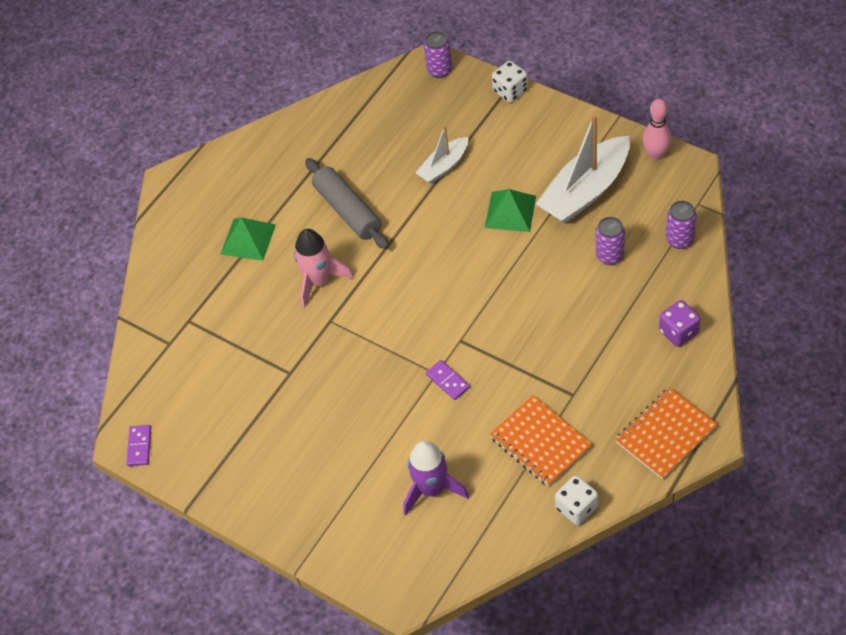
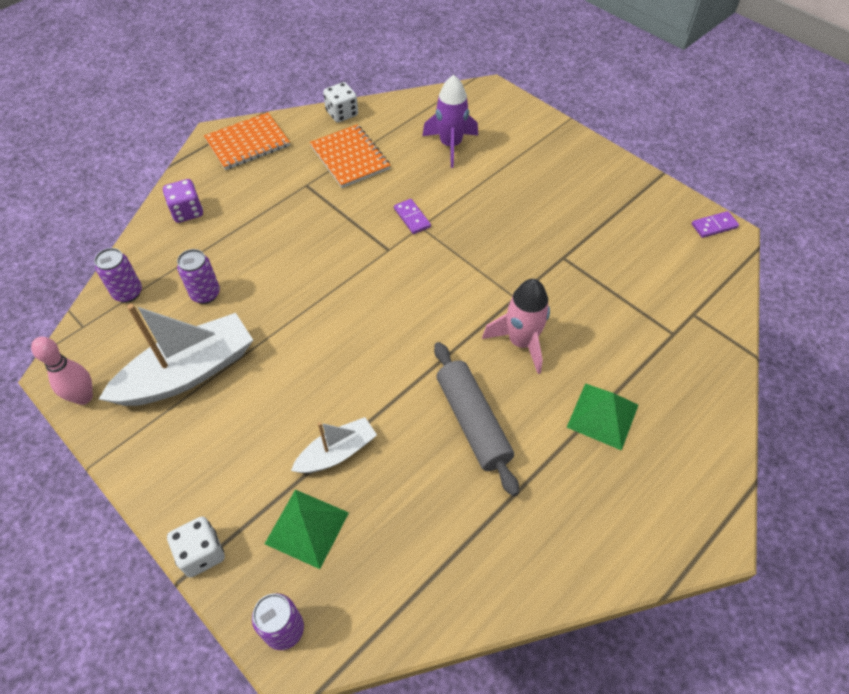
camera: 175 degrees left, 0 degrees up
purple domino [126,425,151,466] -> purple domino turned 60 degrees clockwise [692,211,739,238]
green pyramid [485,189,536,232] -> green pyramid moved to [265,490,349,569]

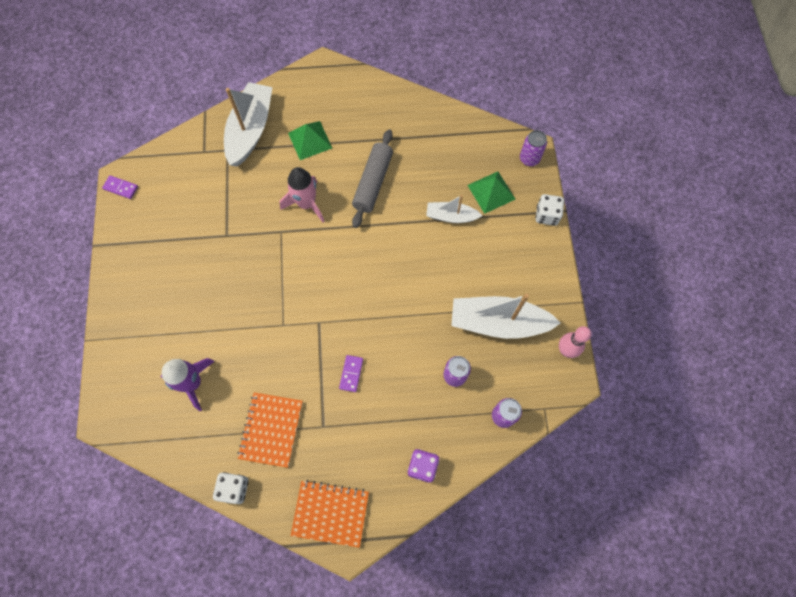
camera: 140 degrees left, 15 degrees up
purple domino [394,199,431,234] -> purple domino moved to [339,355,363,392]
none -> white boat [224,82,273,167]

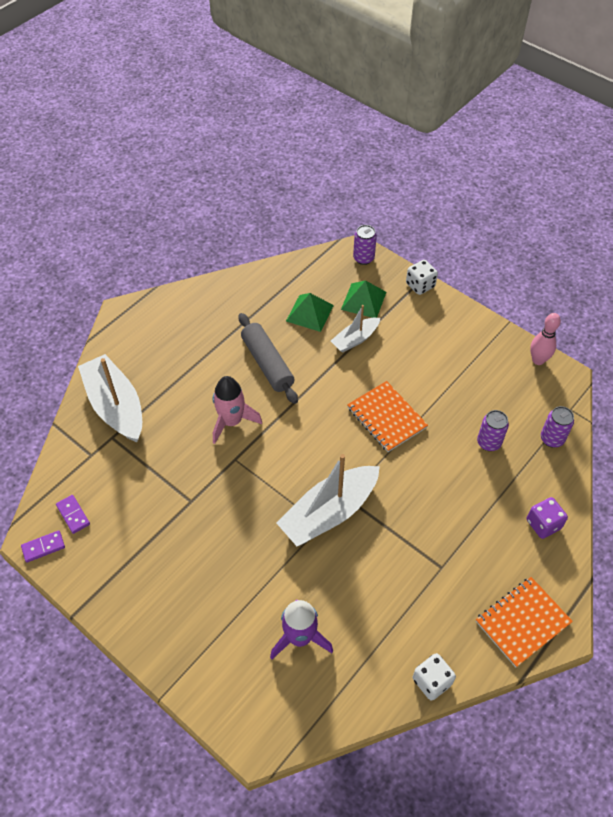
camera: 45 degrees left, 15 degrees down
orange notebook [238,392,303,468] -> orange notebook moved to [347,381,428,452]
green pyramid [288,121,332,160] -> green pyramid moved to [286,293,334,332]
purple domino [339,355,363,392] -> purple domino moved to [56,495,90,534]
white boat [451,294,561,339] -> white boat moved to [276,454,380,546]

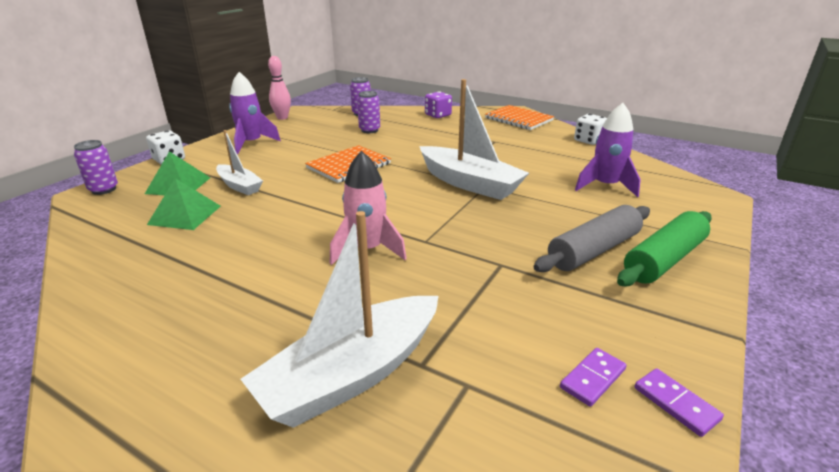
camera: 100 degrees left, 25 degrees down
grey rolling pin [239,313,298,404] -> grey rolling pin moved to [534,205,650,272]
none -> purple rocket [229,72,281,154]
none -> green rolling pin [617,211,712,286]

